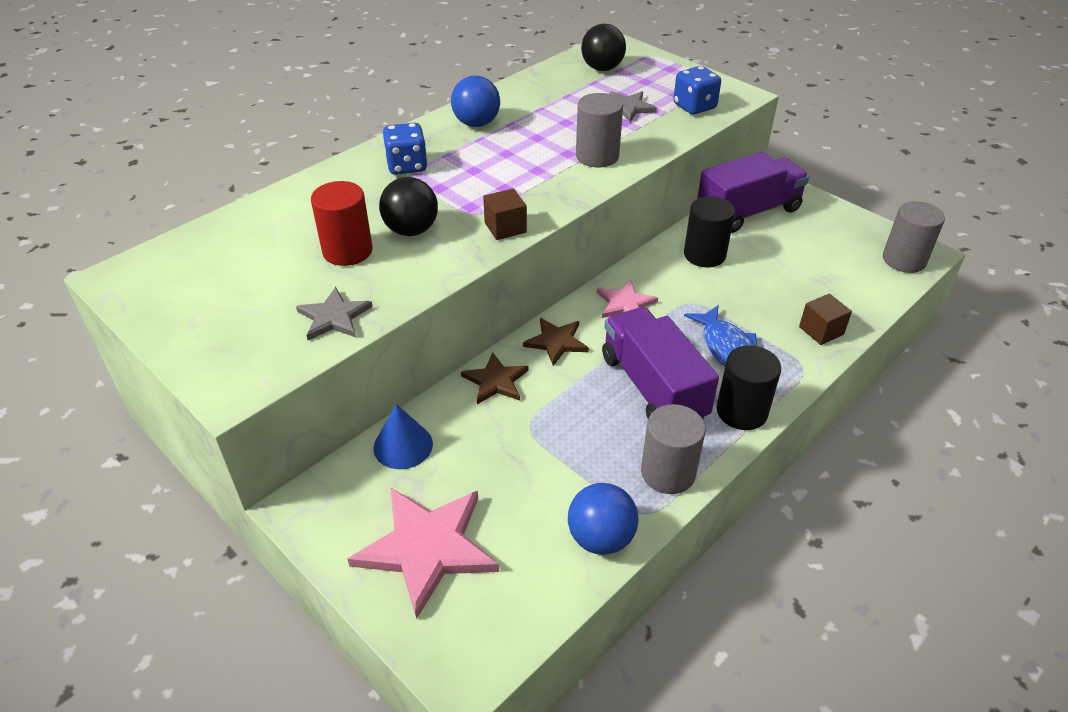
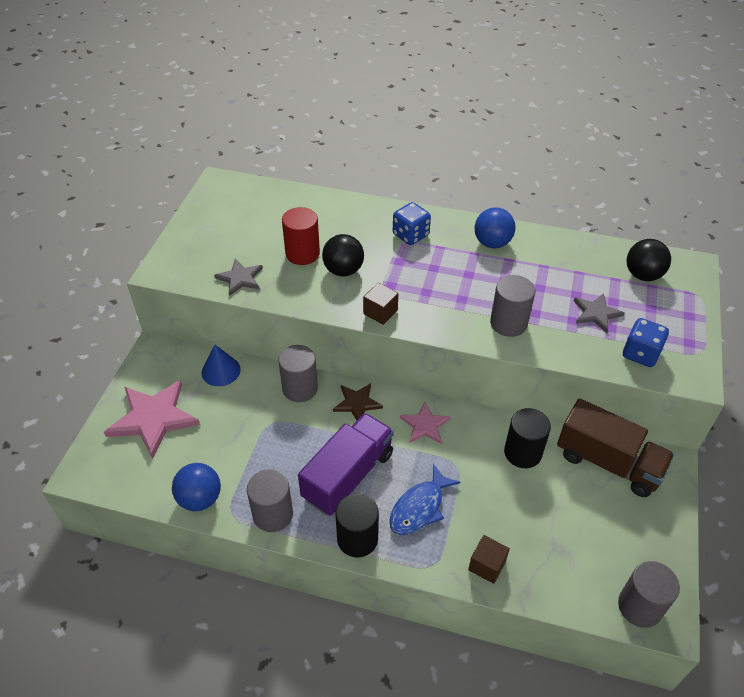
camera: 60 degrees right, 5 degrees up
brown star [461,352,529,404] -> grey cylinder [278,345,318,402]
purple truck [697,152,809,233] -> brown truck [557,398,674,497]

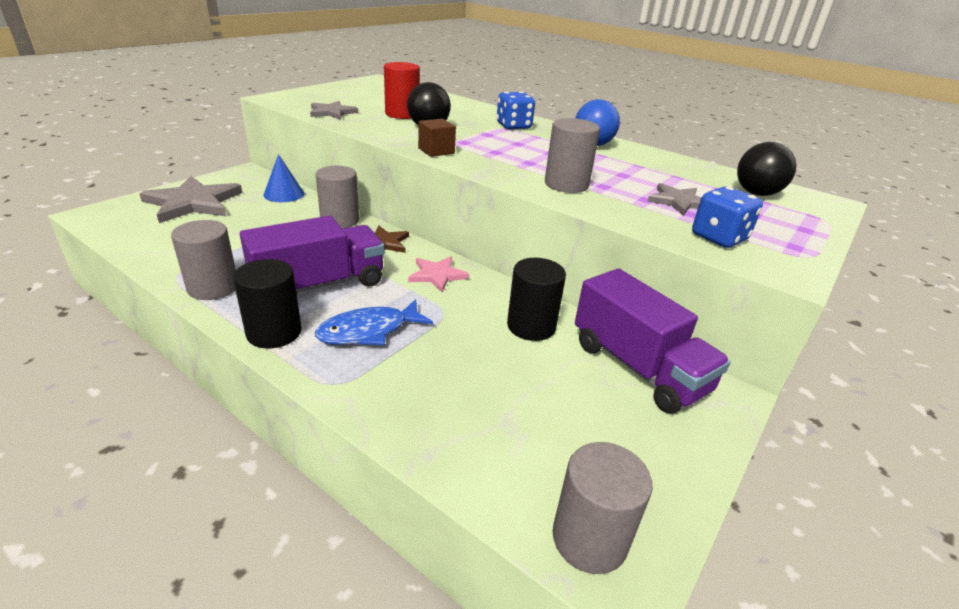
camera: 20 degrees right, 15 degrees down
pink star [104,380,200,459] -> grey star [139,176,242,223]
blue ball [172,463,221,511] -> none
brown cube [468,535,510,584] -> none
brown truck [557,398,674,497] -> purple truck [575,269,731,414]

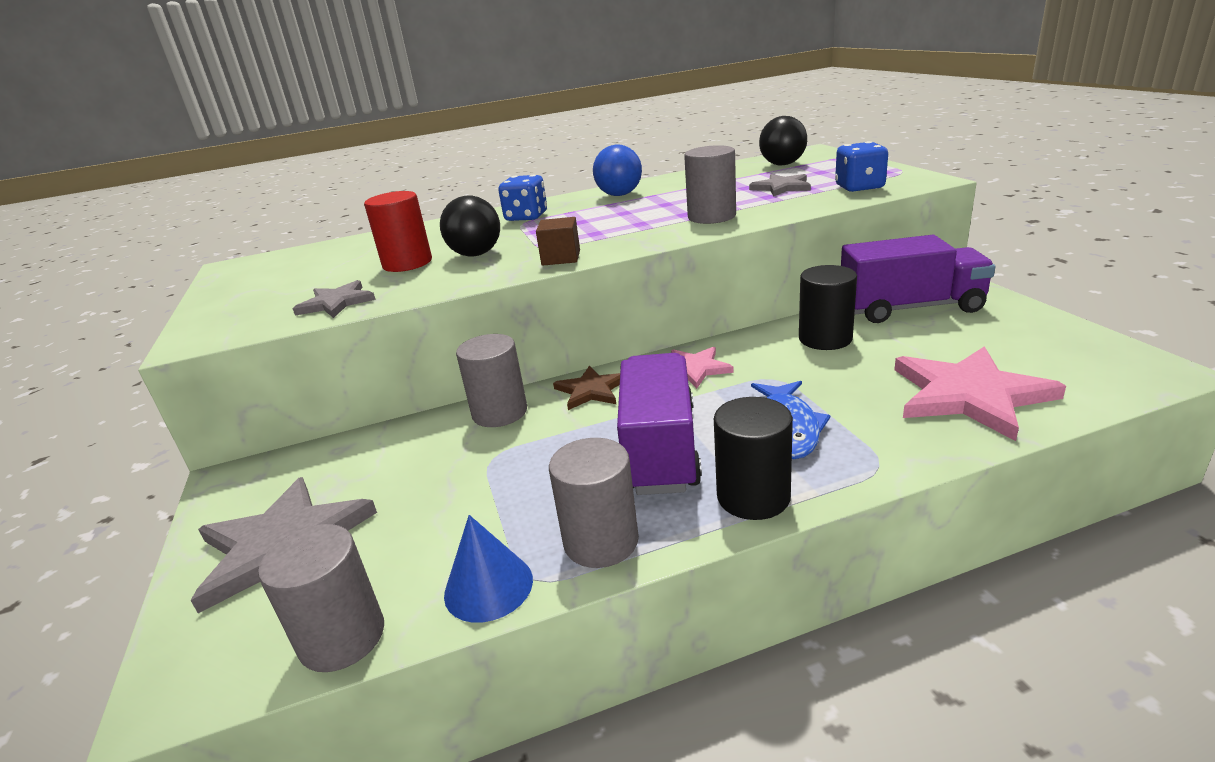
camera: 50 degrees left, 5 degrees down
blue cone [263,154,304,202] -> blue cone moved to [444,515,533,623]
grey cylinder [552,442,652,574] -> grey cylinder moved to [258,524,384,672]
none -> pink star [894,346,1066,441]

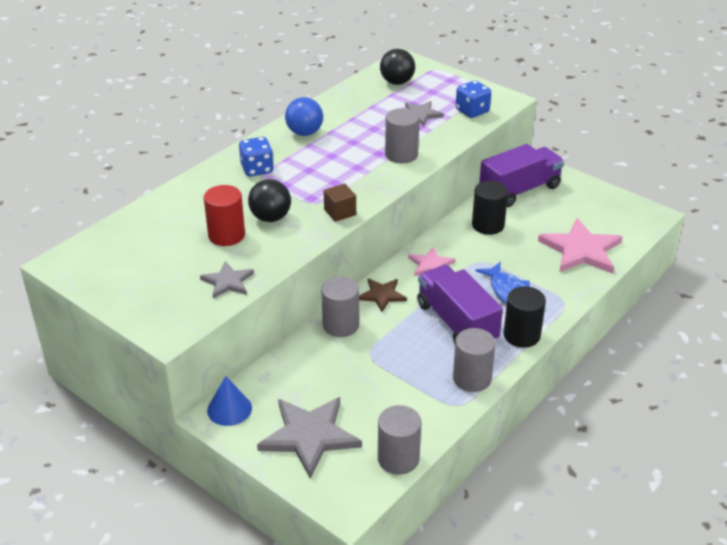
camera: 35 degrees left, 10 degrees up
blue cone [444,515,533,623] -> blue cone moved to [207,376,252,426]

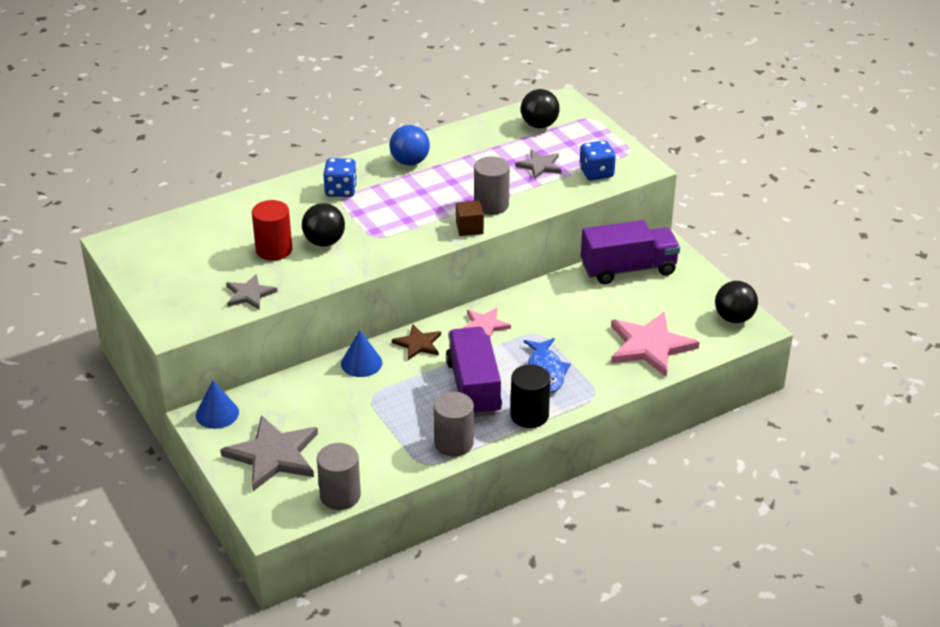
camera: 20 degrees right, 0 degrees up
grey cylinder [322,277,359,337] -> blue cone [341,330,382,377]
brown cube [324,183,356,222] -> brown cube moved to [456,201,484,236]
black cylinder [472,181,508,235] -> none
none -> black ball [715,281,758,323]

